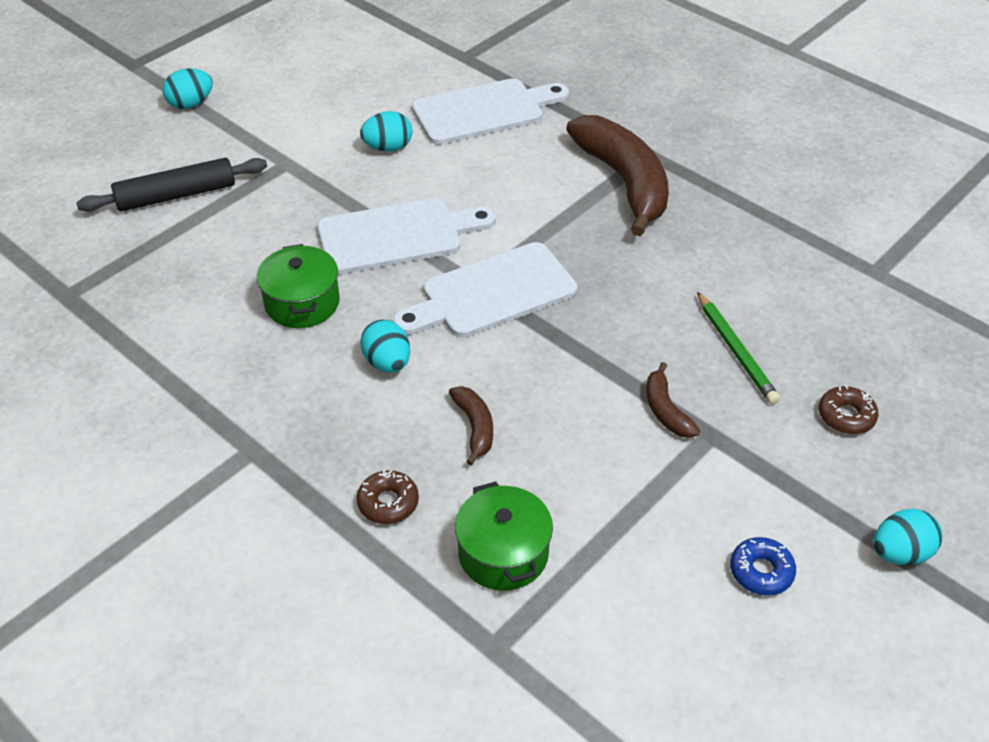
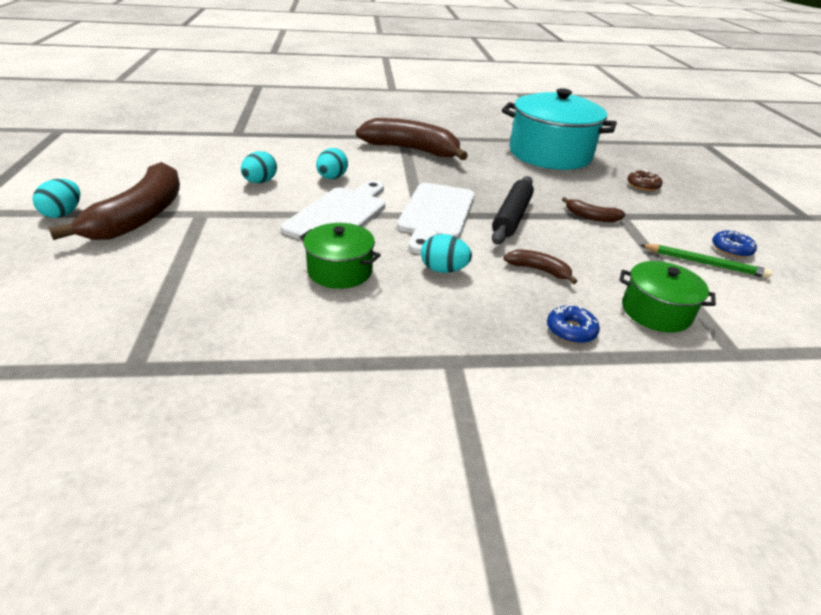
camera: 50 degrees left, 10 degrees down
black rolling pin [76,158,267,212] -> black rolling pin moved to [492,176,534,244]
brown donut [357,470,419,524] -> blue donut [547,304,600,344]
white cutting board [412,78,569,145] -> none
green pencil [697,292,780,404] -> green pencil moved to [640,244,772,278]
turquoise egg [873,509,942,565] -> turquoise egg moved to [316,148,348,179]
none -> brown banana [49,162,180,240]
none -> turquoise pot [502,88,617,170]

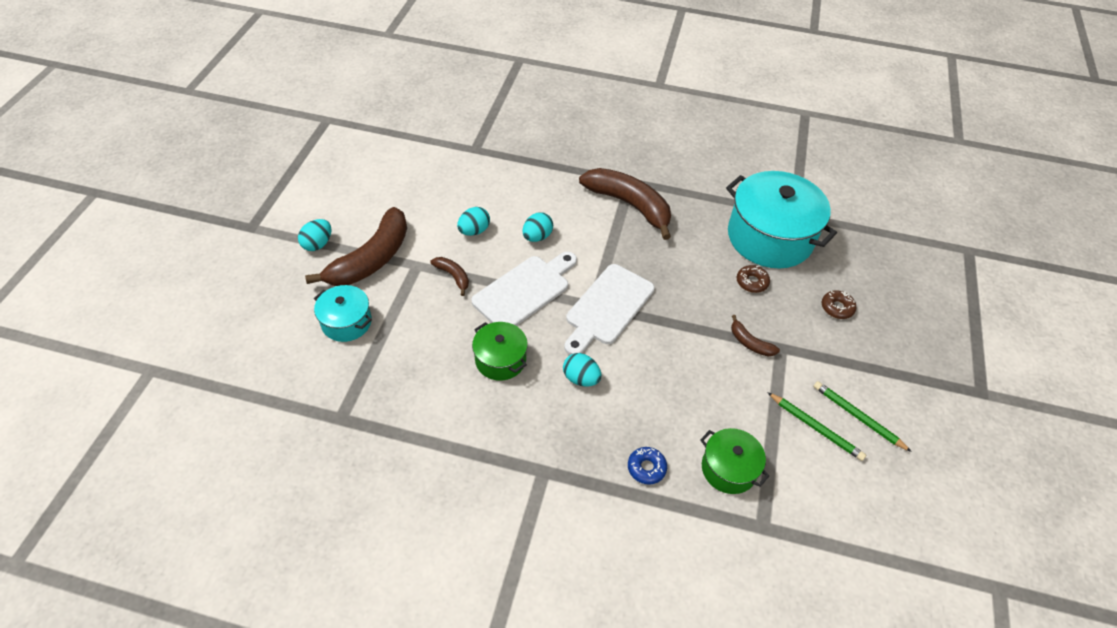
camera: 20 degrees right, 15 degrees up
black rolling pin [492,176,534,244] -> none
brown banana [504,249,577,284] -> brown banana moved to [430,257,469,296]
blue donut [712,229,757,258] -> green pencil [813,381,912,452]
none -> turquoise pot [314,285,372,342]
none -> brown donut [737,265,770,293]

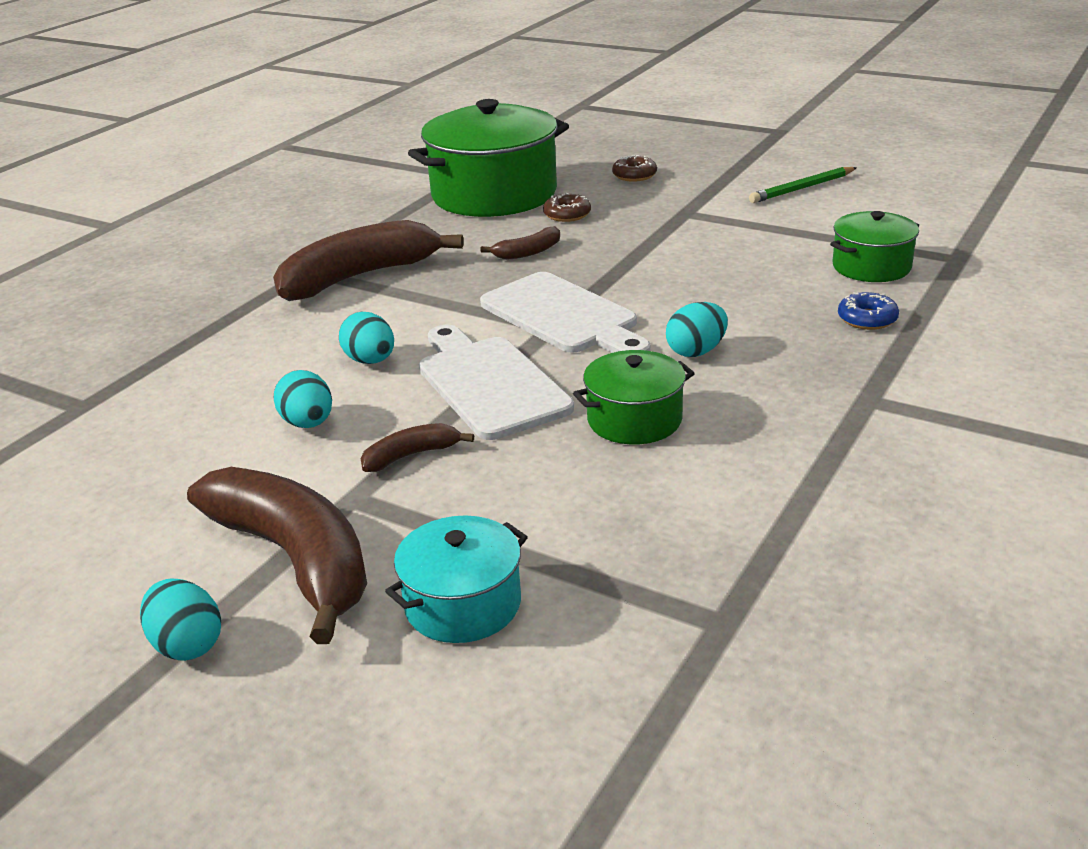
camera: 70 degrees left, 20 degrees down
turquoise pot [726,171,837,268] -> green pot [408,99,569,217]
brown banana [731,315,780,357] -> brown banana moved to [480,226,560,260]
green pencil [767,392,866,461] -> none

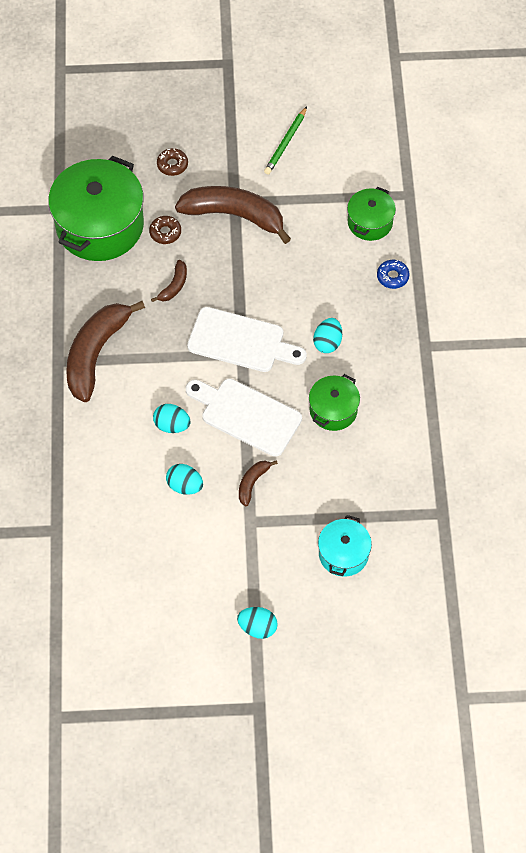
camera: 35 degrees left, 30 degrees up
brown banana [187,467,367,644] -> brown banana moved to [175,186,291,244]

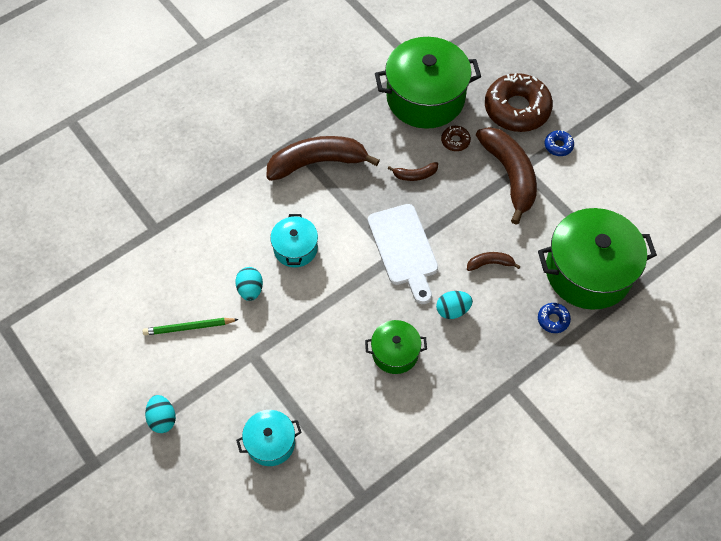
camera: 55 degrees right, 0 degrees up
turquoise egg [153,404,191,433] -> turquoise pot [270,214,318,267]
brown donut [157,148,188,176] -> brown donut [485,73,553,132], size x2.33
white cutting board [185,379,302,457] -> none
brown banana [239,460,278,506] -> brown banana moved to [467,252,520,271]
green pencil [264,107,307,174] -> green pencil moved to [143,318,239,336]
green pot [347,187,396,241] -> green pot [538,208,657,310], size x1.94
none -> blue donut [544,130,574,156]

